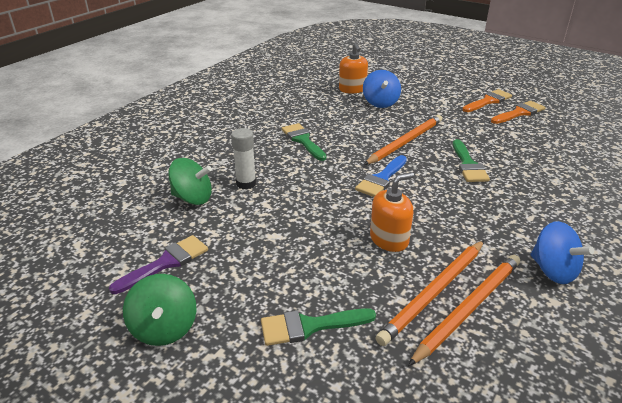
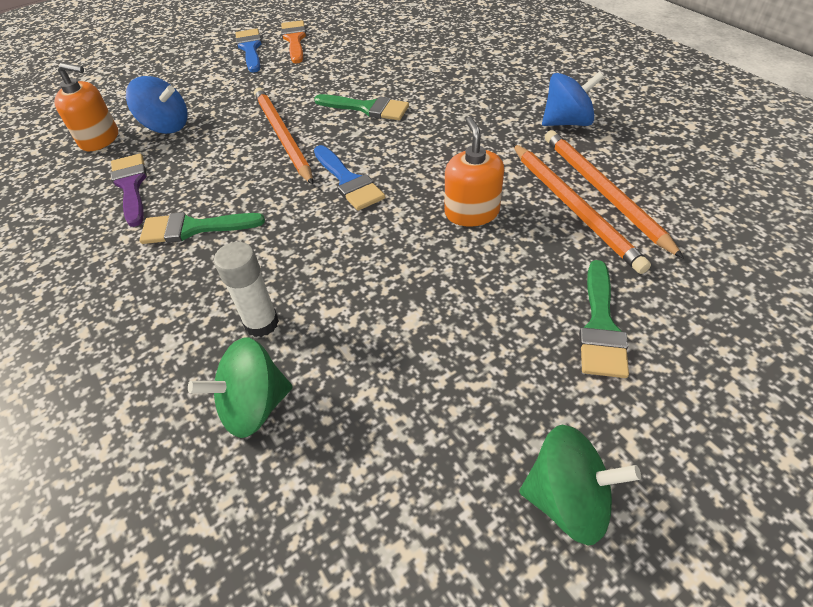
camera: 65 degrees left, 15 degrees up
purple brush [109,235,208,294] -> purple brush moved to [111,153,147,227]
green spinning top [168,158,212,205] -> green spinning top turned 150 degrees counterclockwise [188,338,292,438]
orange brush [462,89,512,112] -> blue brush [235,29,262,73]

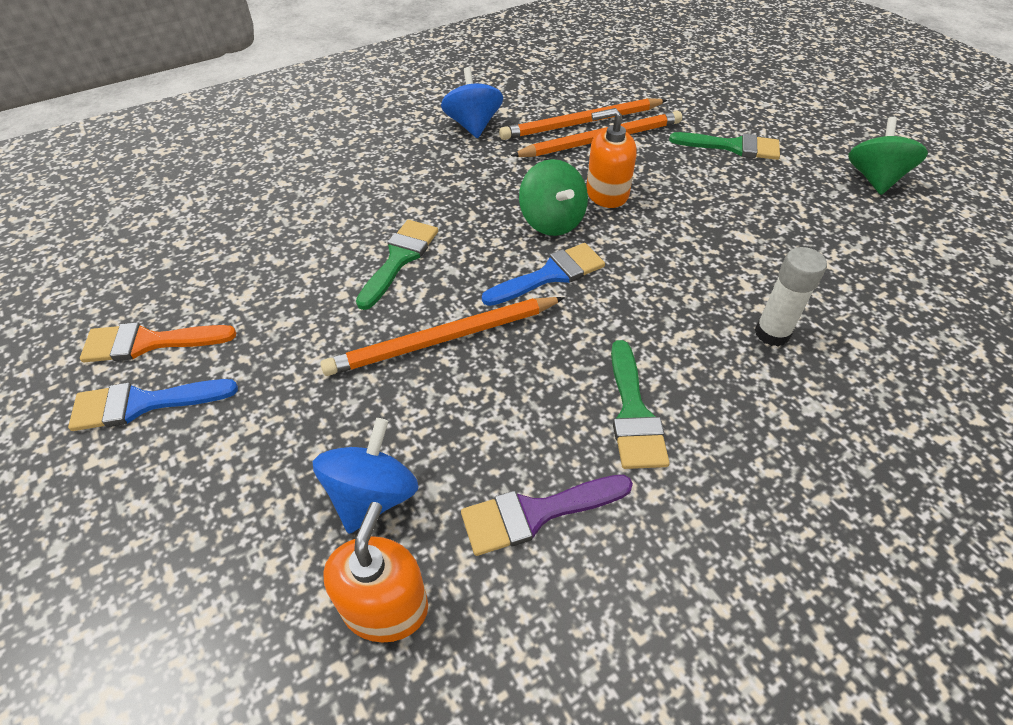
camera: 90 degrees left, 0 degrees up
green spinning top [188,338,292,438] -> green spinning top moved to [519,159,588,236]

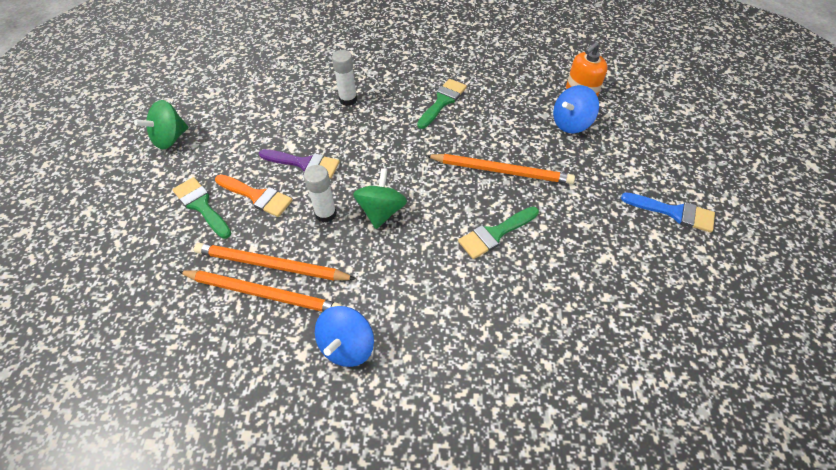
camera: 145 degrees left, 5 degrees up
orange brush [80,322,236,362] -> orange brush moved to [215,174,292,217]
purple brush [461,475,633,556] -> purple brush moved to [259,149,340,179]
blue brush [482,243,605,306] -> none
orange soap dispenser [586,108,637,208] -> white glue stick [304,165,337,223]

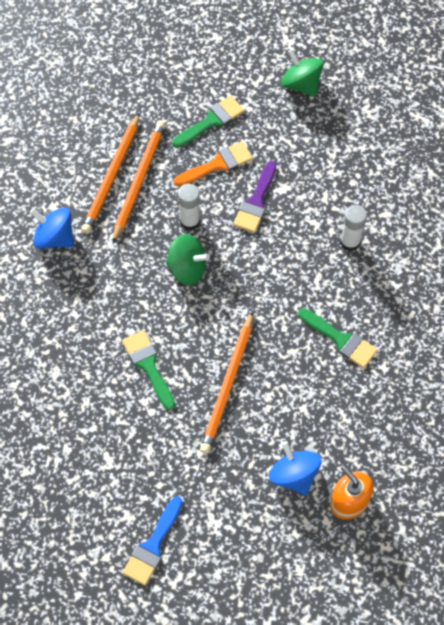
camera: 95 degrees right, 10 degrees up
orange brush [215,174,292,217] -> orange brush turned 150 degrees counterclockwise [174,141,253,186]

